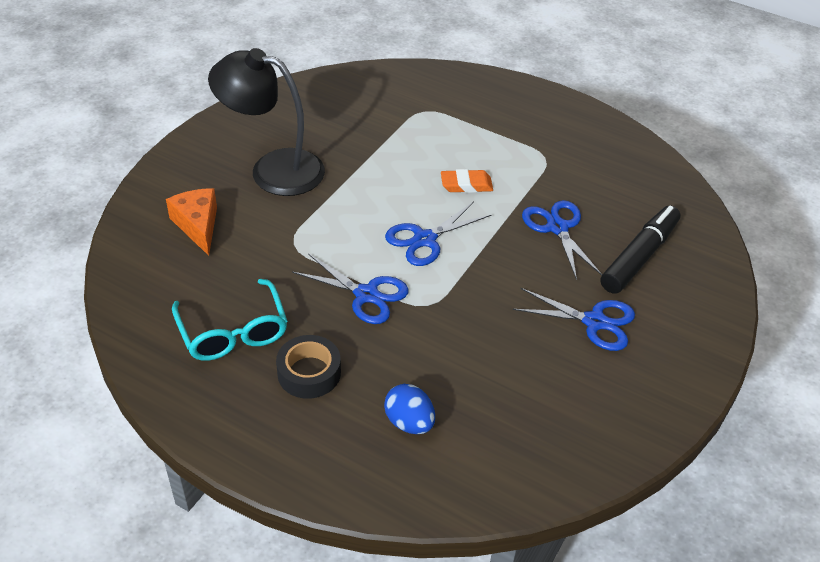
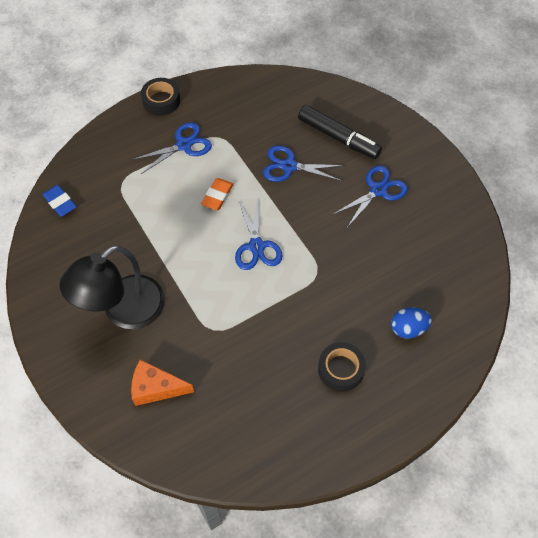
camera: 60 degrees left, 15 degrees up
turquoise glasses [172,279,287,361] -> none
blue scissors [292,253,409,324] -> blue scissors moved to [132,122,212,174]
black marker [601,205,680,294] -> black marker turned 150 degrees clockwise [298,105,382,159]
none -> blue eraser [42,185,77,216]
none -> black tape [141,78,180,116]

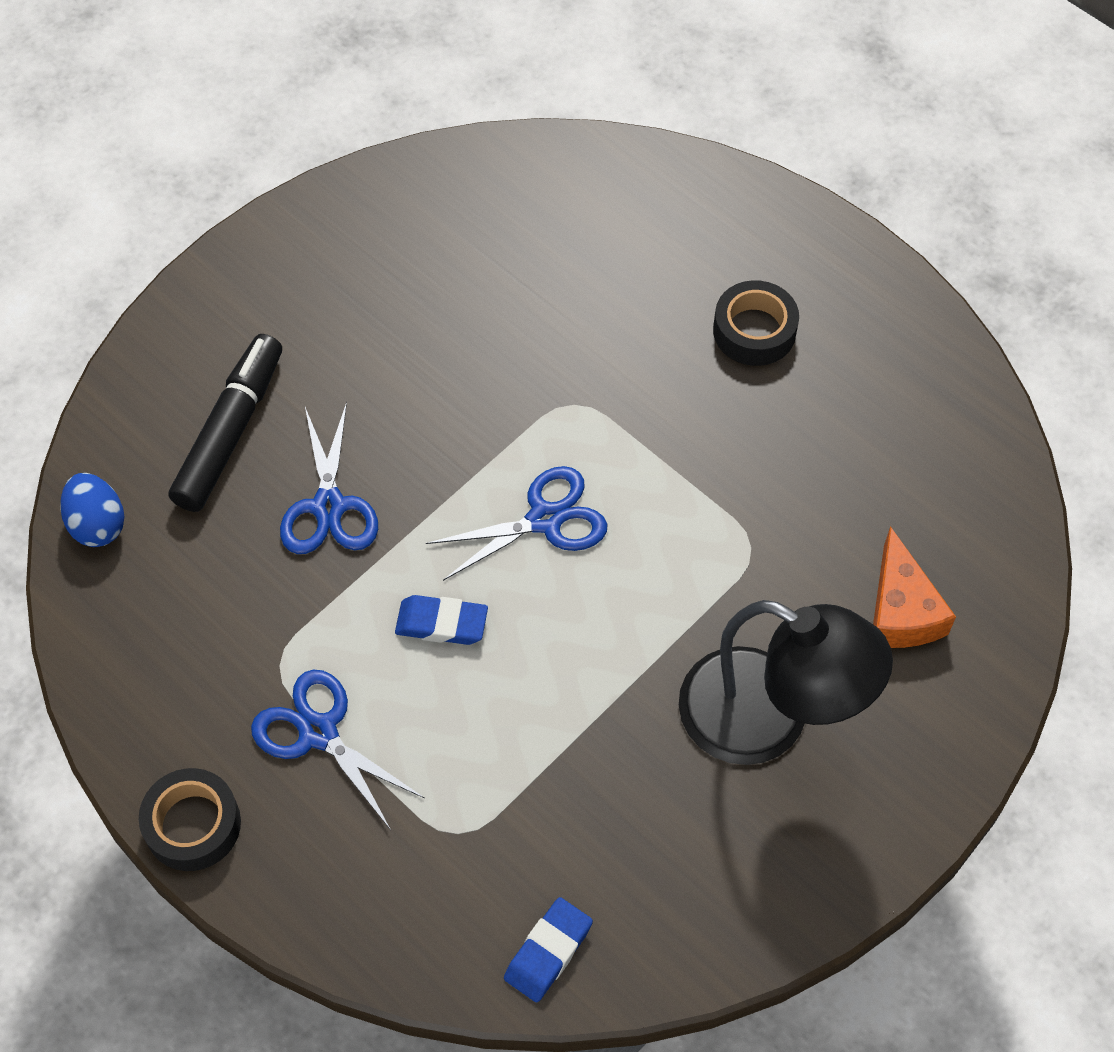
camera: 105 degrees left, 0 degrees up
orange eraser [201,178,234,210] -> blue eraser [395,595,488,645]
blue scissors [334,166,408,226] -> none
blue egg [391,307,432,338] -> blue egg moved to [60,473,124,547]

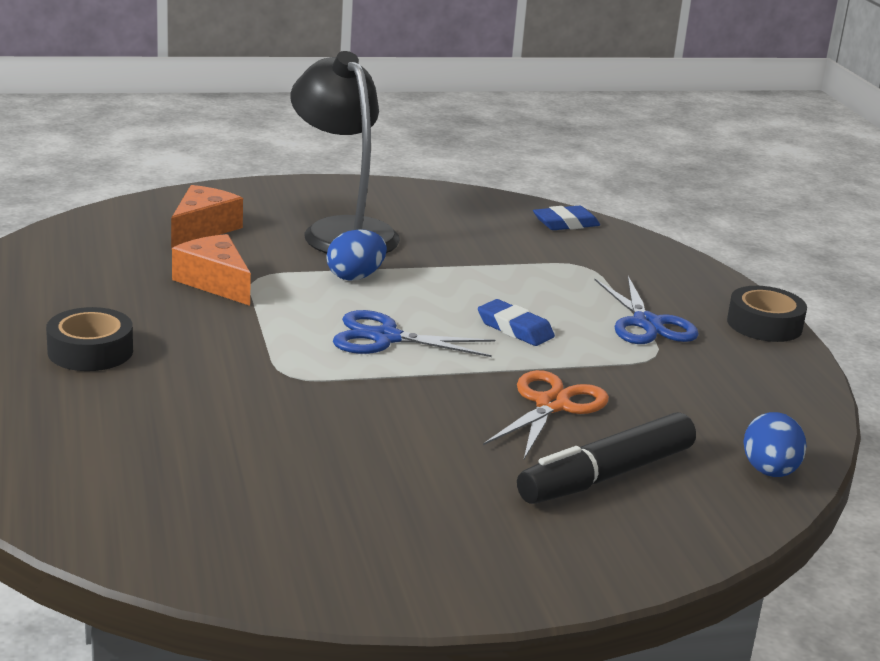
camera: 150 degrees left, 35 degrees down
blue scissors [280,402,378,554] -> orange scissors [483,370,609,459]
none -> orange cheese [172,234,251,306]
none -> blue egg [326,229,387,281]

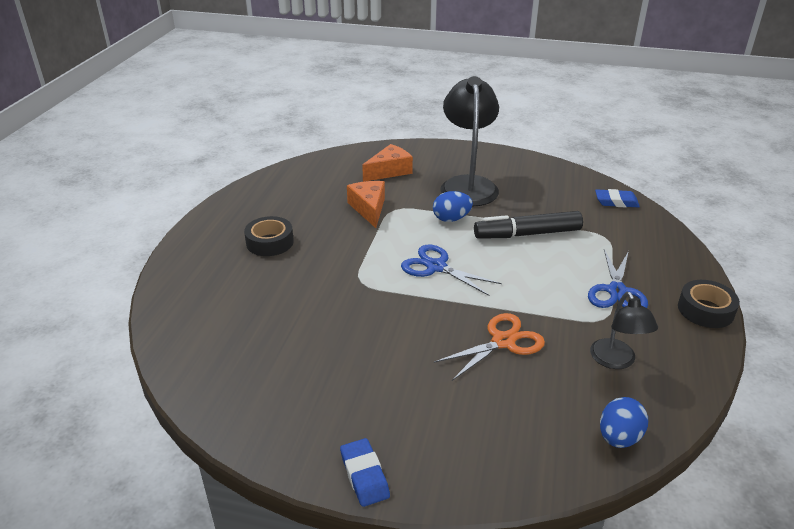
camera: 30 degrees right, 10 degrees up
blue eraser [478,299,555,346] -> blue eraser moved to [340,438,390,507]
black marker [517,412,696,504] -> black marker moved to [474,211,583,239]
none -> black lamp [590,292,658,369]

